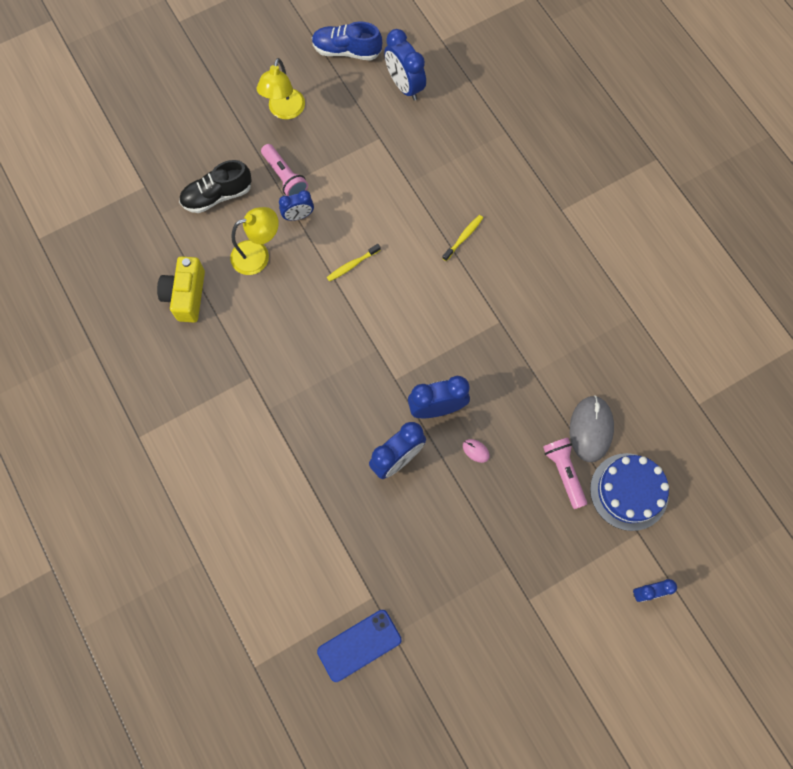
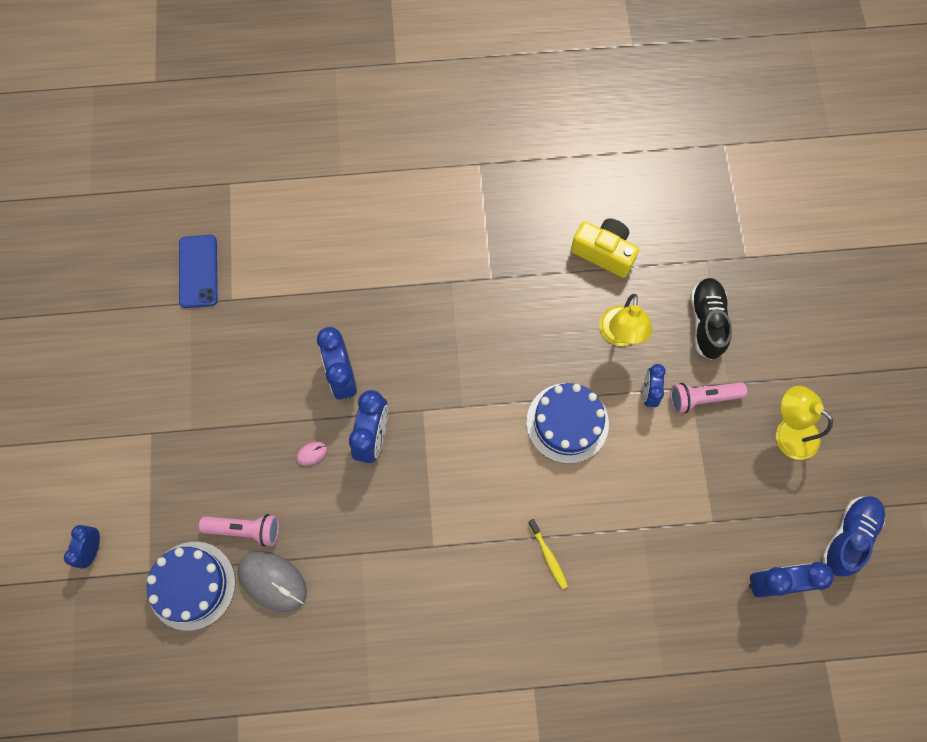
camera: 115 degrees right, 0 degrees up
yellow toothbrush [327,244,381,282] -> blue cake [526,383,609,464]

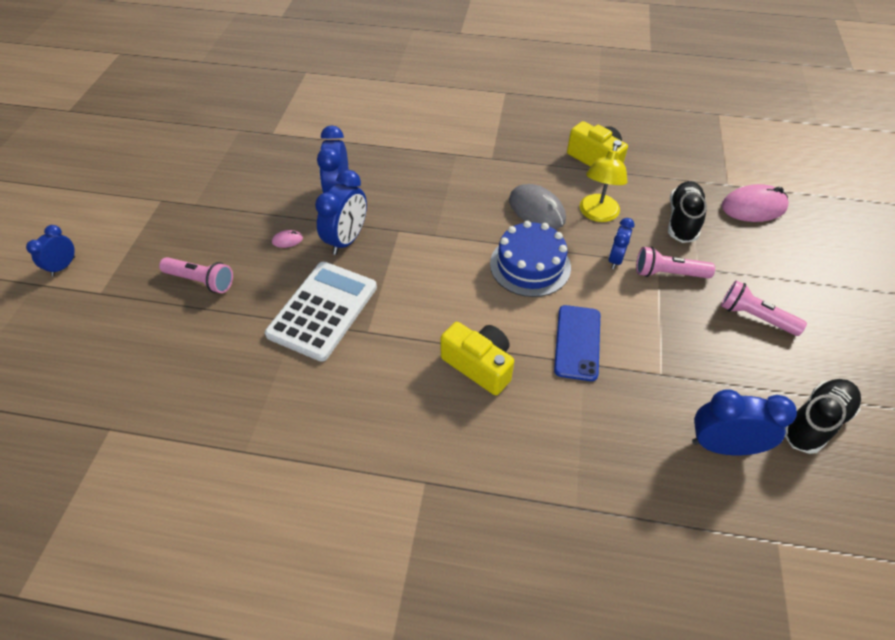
camera: 15 degrees right, 20 degrees down
blue cake [147,542,236,631] -> none
blue phone [179,235,218,308] -> blue phone moved to [554,305,600,381]
grey mouse [238,551,307,612] -> grey mouse moved to [509,184,566,229]
yellow toothbrush [528,519,568,589] -> yellow camera [440,322,514,395]
yellow lamp [776,386,833,460] -> pink flashlight [721,280,807,336]
blue shoe [822,496,885,576] -> black shoe [785,379,861,454]
none -> white calculator [265,262,377,362]
none -> pink mouse [722,184,789,222]

